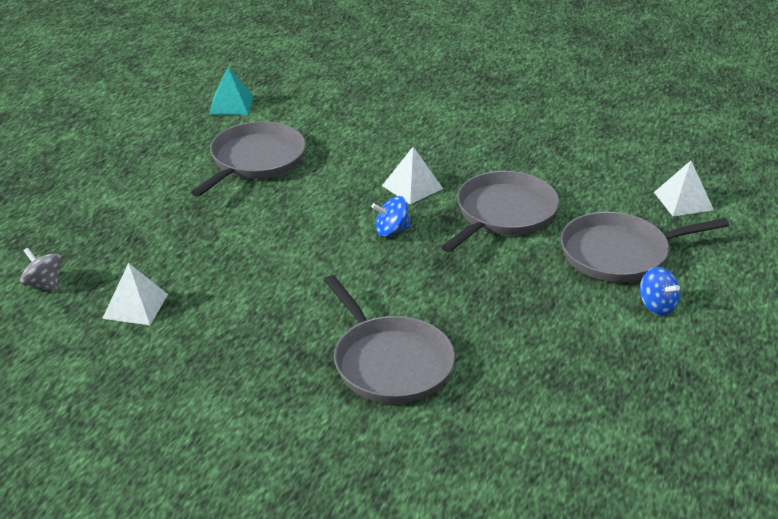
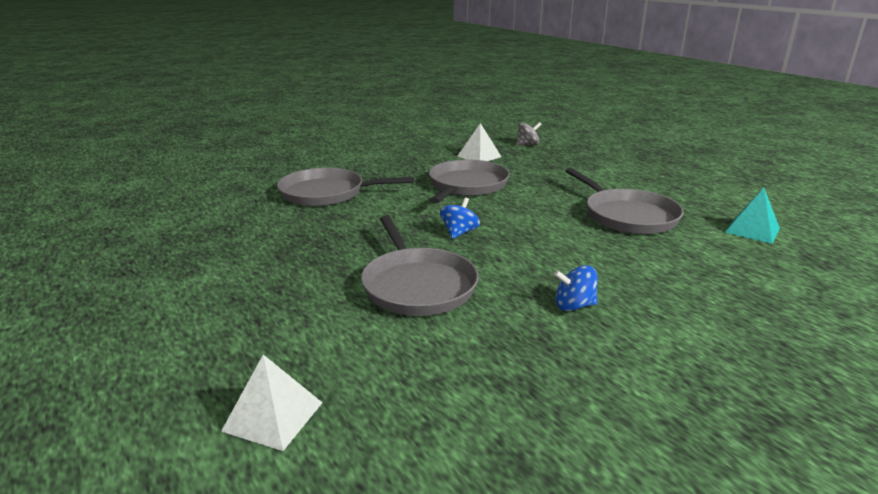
camera: 125 degrees right, 10 degrees down
white pyramid [382,147,443,204] -> none
grey pan [560,212,729,282] -> grey pan moved to [429,160,510,203]
blue spinning top [640,267,680,315] -> blue spinning top moved to [554,265,598,311]

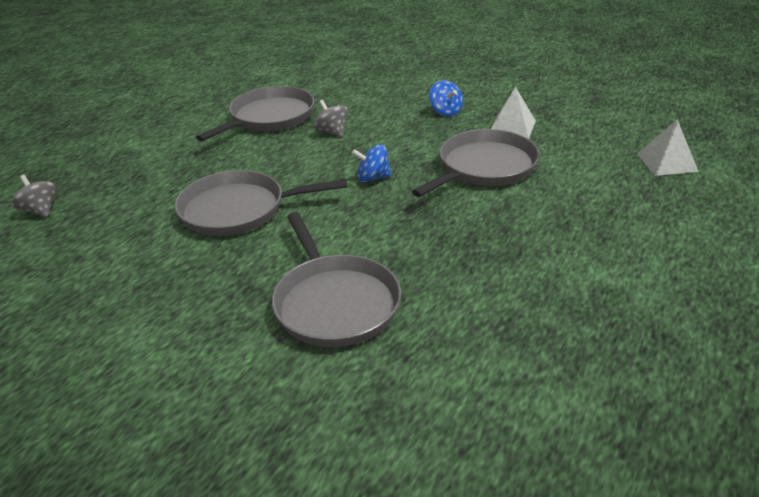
camera: 115 degrees left, 10 degrees up
white pyramid [457,123,501,161] -> white pyramid moved to [491,87,536,139]
turquoise pyramid [725,188,780,244] -> none
none -> grey spinning top [314,100,348,137]

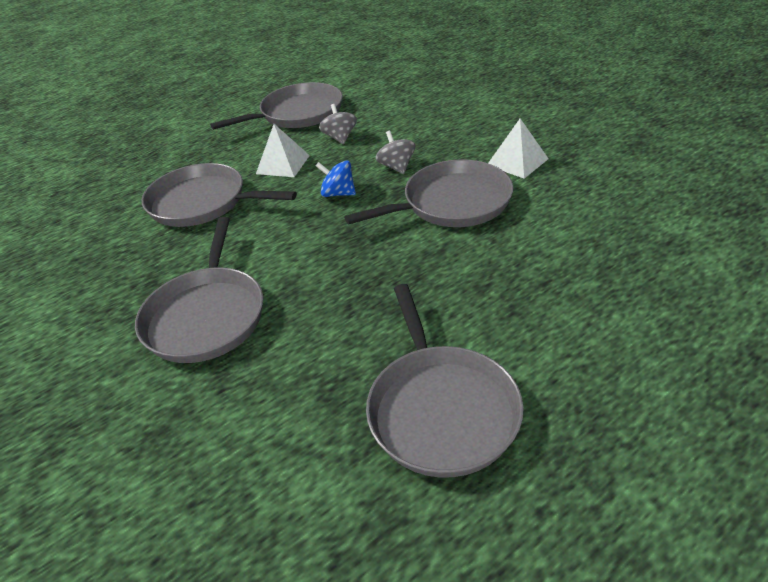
camera: 25 degrees right, 5 degrees up
grey spinning top [12,175,57,217] -> grey spinning top moved to [375,131,416,174]
blue spinning top [429,80,463,116] -> none
white pyramid [637,119,699,176] -> white pyramid moved to [256,124,310,177]
none -> grey pan [366,284,524,478]

